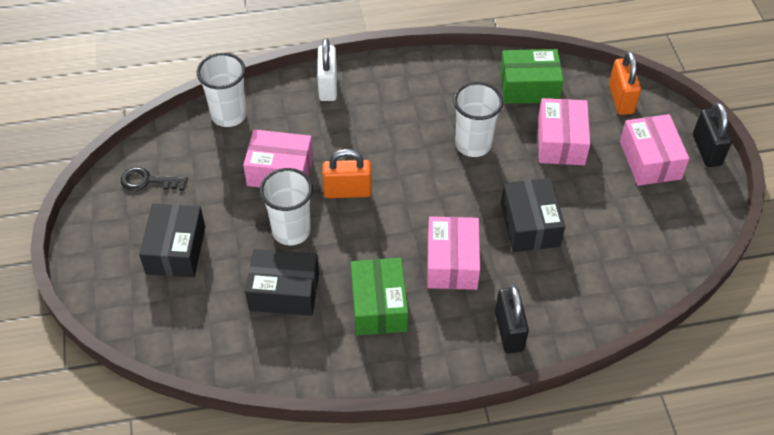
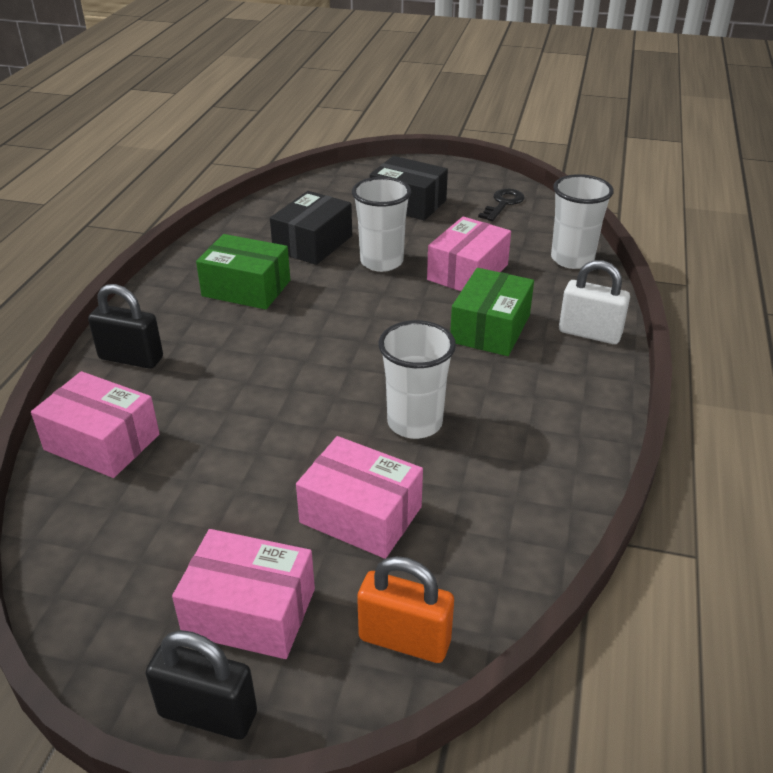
camera: 115 degrees right, 15 degrees down
orange padlock [322,149,372,198] -> none
pink box [427,216,480,290] -> pink box moved to [31,371,160,478]
green box [500,49,564,104] -> green box moved to [450,268,534,356]
black box [501,178,565,252] -> none

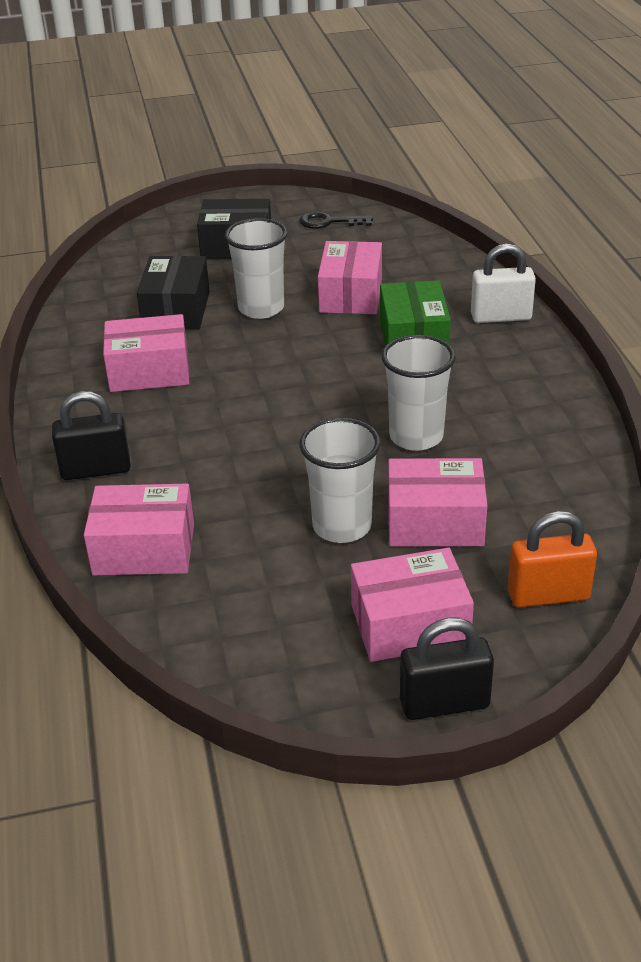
camera: 25 degrees left, 0 degrees up
green box [196,234,290,310] -> pink box [103,314,190,392]
black key [478,189,524,221] -> black key turned 90 degrees counterclockwise [299,211,373,229]
white cup [551,174,614,269] -> white cup moved to [299,418,381,543]

